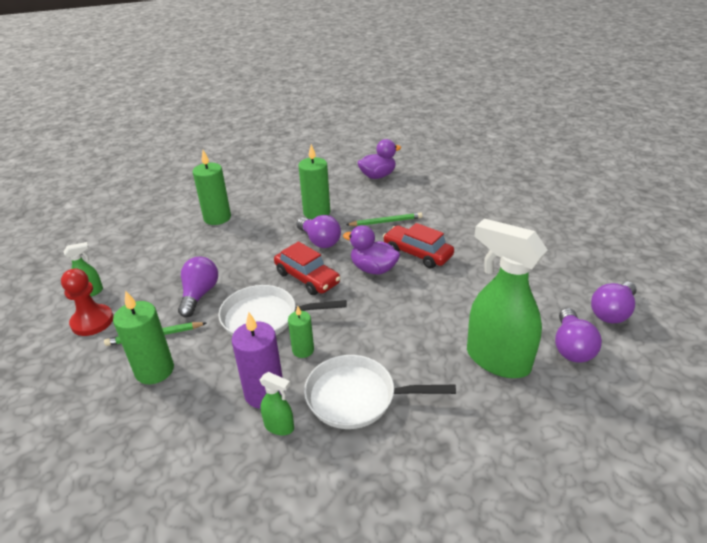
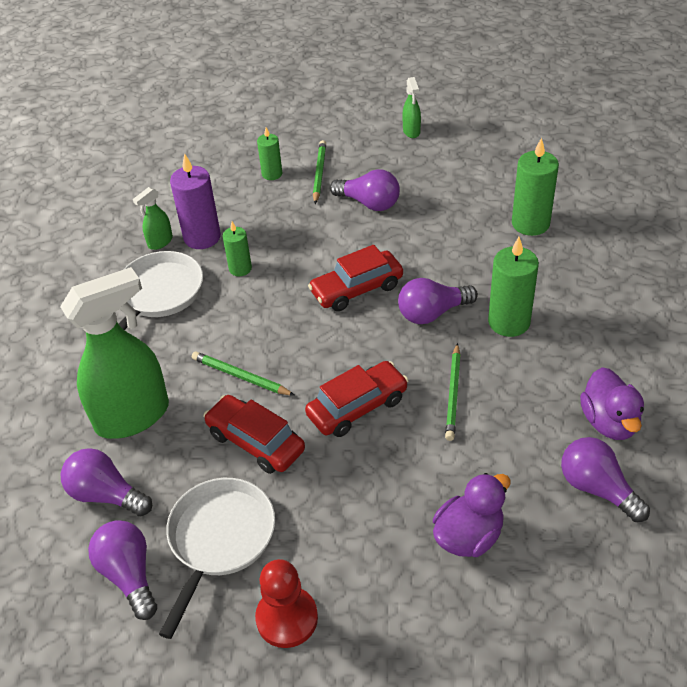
camera: 110 degrees right, 10 degrees up
red pawn [61,268,113,336] -> red pawn moved to [255,559,318,648]
green candle [113,290,174,384] -> green candle [257,127,282,180], size x0.59
white pan [218,285,347,336] -> white pan moved to [159,478,275,639]
purple duck [343,225,400,274] -> purple duck moved to [433,473,511,557]
none -> green pencil [192,352,295,396]
none -> red car [203,395,305,474]
none -> purple light bulb [561,437,650,522]

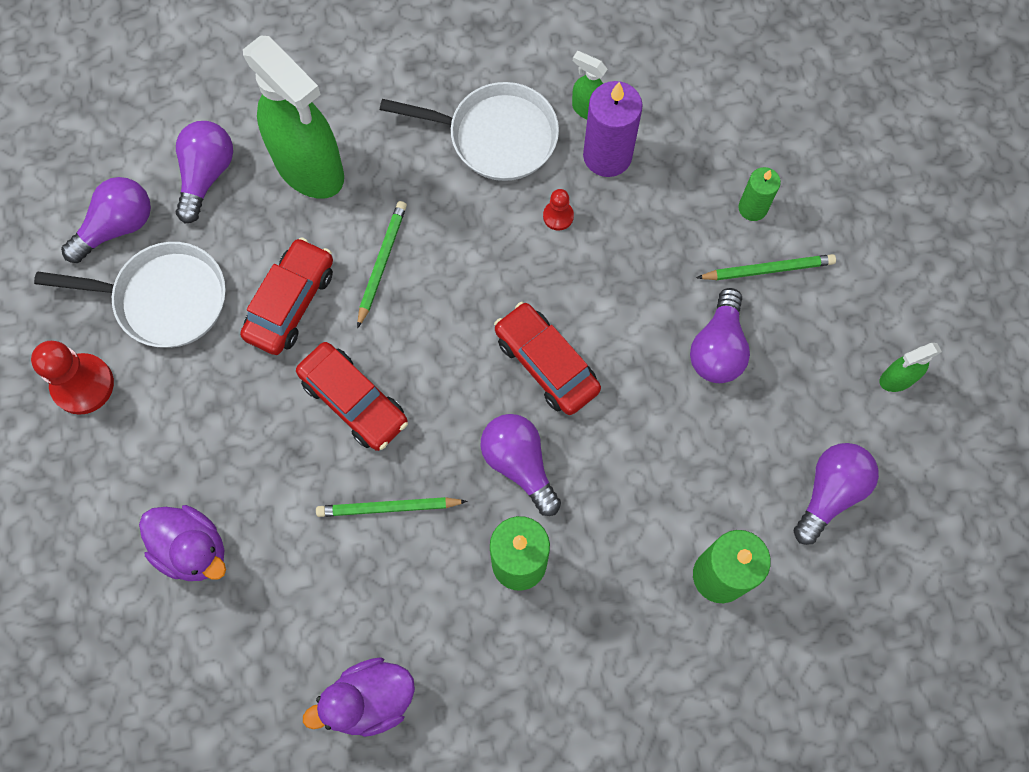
camera: 75 degrees right, 25 degrees up
green candle [223,222,252,276] -> red pawn [543,189,574,231]
purple light bulb [561,437,650,522] -> purple light bulb moved to [794,443,879,545]

